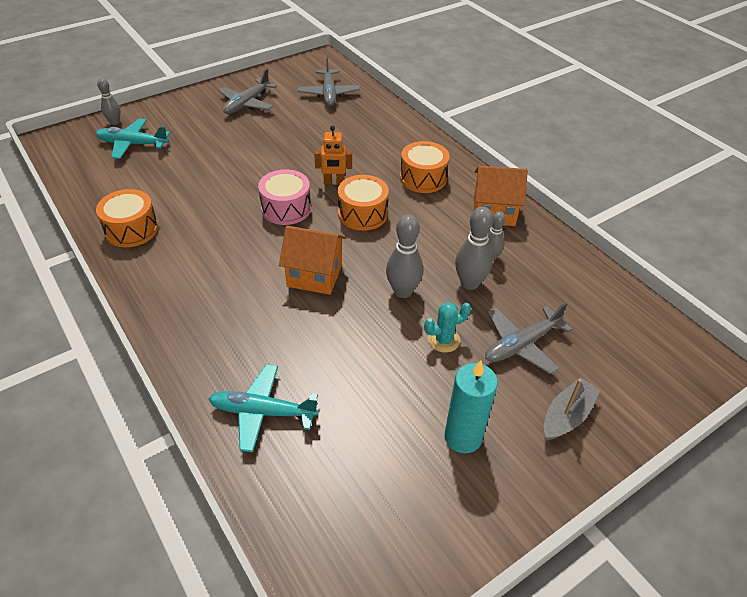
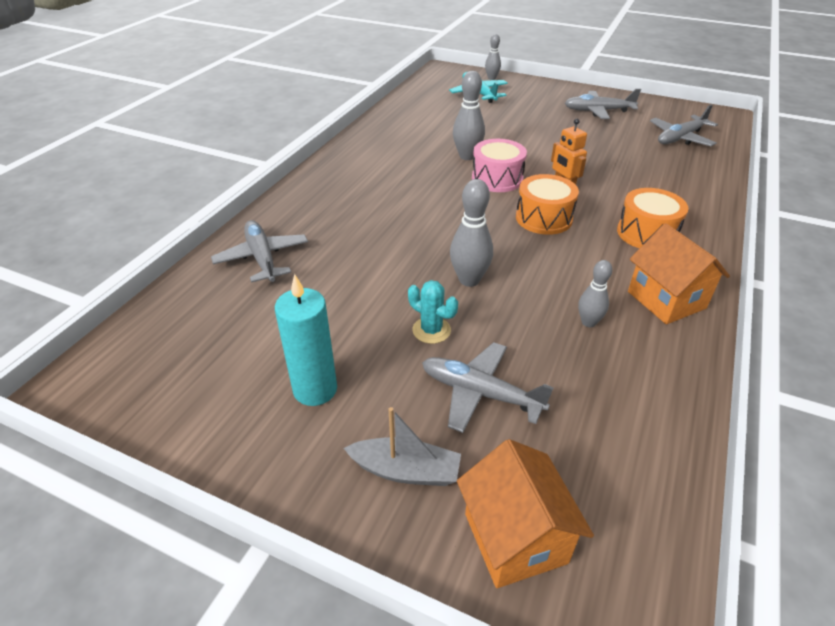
camera: 60 degrees right, 5 degrees down
orange drum [96,189,158,247] -> none
turquoise plane [208,364,319,453] -> grey plane [211,220,308,283]
orange house [279,226,346,295] -> orange house moved to [457,439,594,588]
grey bowling pin [455,207,493,290] -> grey bowling pin moved to [453,71,485,160]

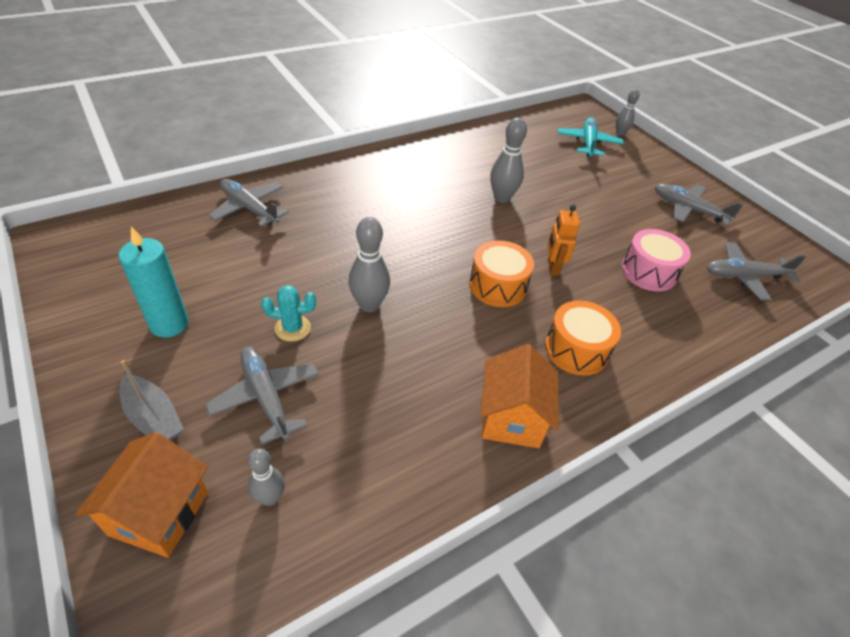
camera: 30 degrees right, 5 degrees up
grey plane [211,220,308,283] -> grey plane turned 60 degrees counterclockwise [209,179,289,227]
turquoise cactus [408,280,458,344] -> turquoise cactus turned 75 degrees counterclockwise [261,285,316,342]
pink drum [472,139,527,192] -> pink drum moved to [621,229,691,291]
grey bowling pin [578,260,612,327] -> grey bowling pin moved to [248,448,285,506]

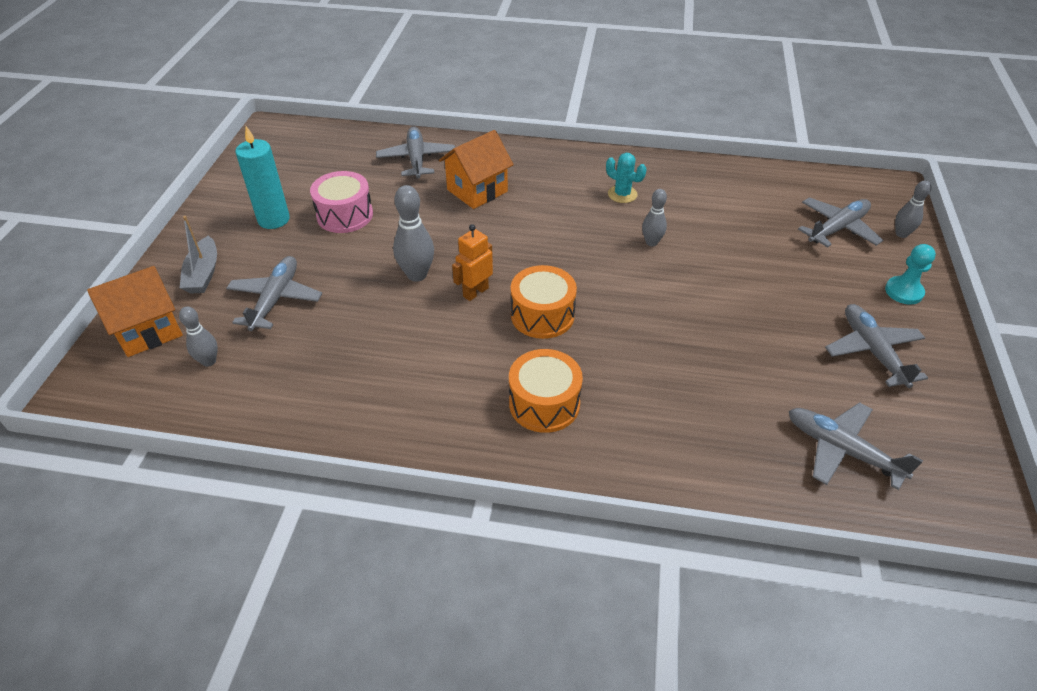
camera: 45 degrees right, 0 degrees up
turquoise cactus [261,285,316,342] -> turquoise cactus moved to [606,153,647,203]
orange house [480,344,559,448] -> orange house moved to [439,130,514,209]
grey bowling pin [490,117,527,203] -> grey bowling pin [642,189,667,246], size x0.63
orange robot [548,205,580,276] -> orange robot moved to [452,224,493,301]
turquoise plane [557,117,623,157] -> grey plane [798,197,883,247]
pink drum [621,229,691,291] -> pink drum moved to [310,171,373,233]
none -> turquoise pawn [885,244,936,304]

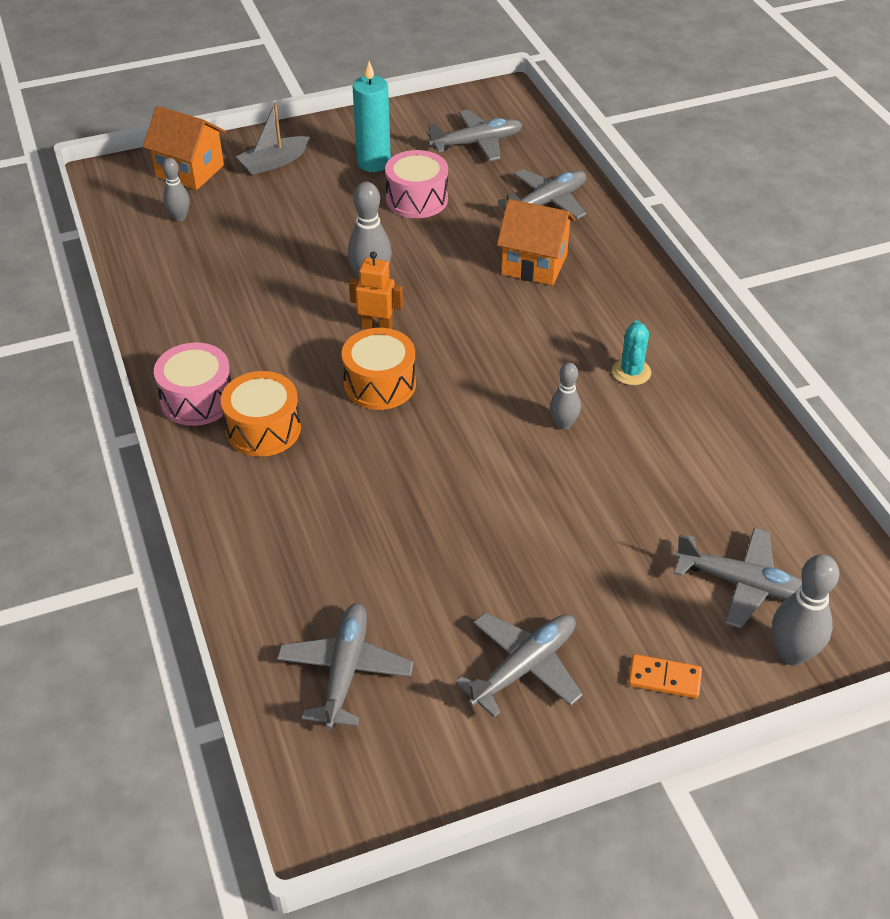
camera: 60 degrees right, 0 degrees up
grey plane [226,256,322,331] -> grey plane moved to [427,109,522,161]
turquoise pawn [885,244,936,304] -> orange domino [628,654,702,698]
grey bowling pin [895,180,931,238] -> grey bowling pin [772,554,839,666], size x1.59
none -> pink drum [154,342,231,426]

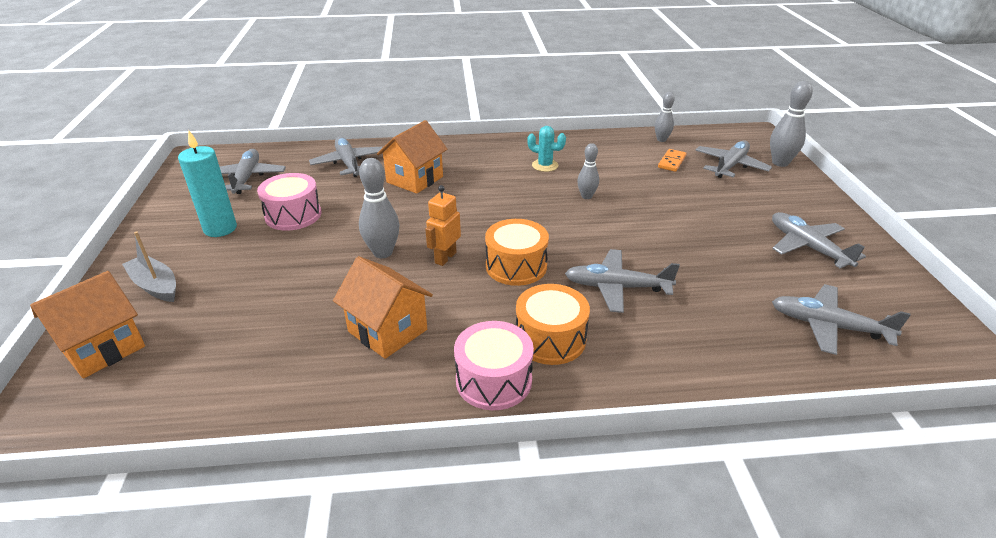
camera: 75 degrees left, 10 degrees down
grey bowling pin [162,158,190,221] -> grey bowling pin moved to [655,92,675,142]
grey boat [236,103,310,175] -> grey boat turned 150 degrees clockwise [122,231,176,302]
orange domino [628,654,702,698] -> orange domino moved to [658,149,686,172]
none -> orange house [333,256,433,359]
none -> grey plane [565,249,680,313]

